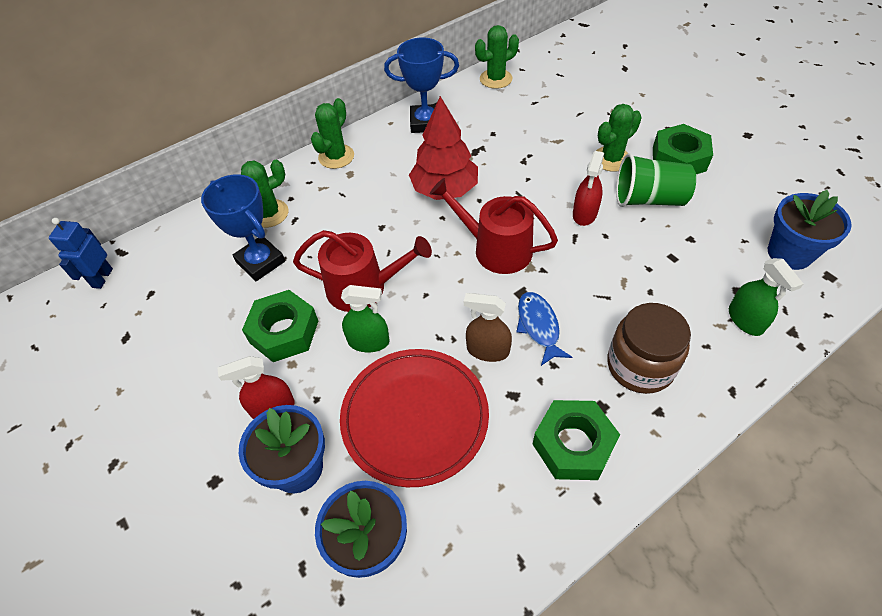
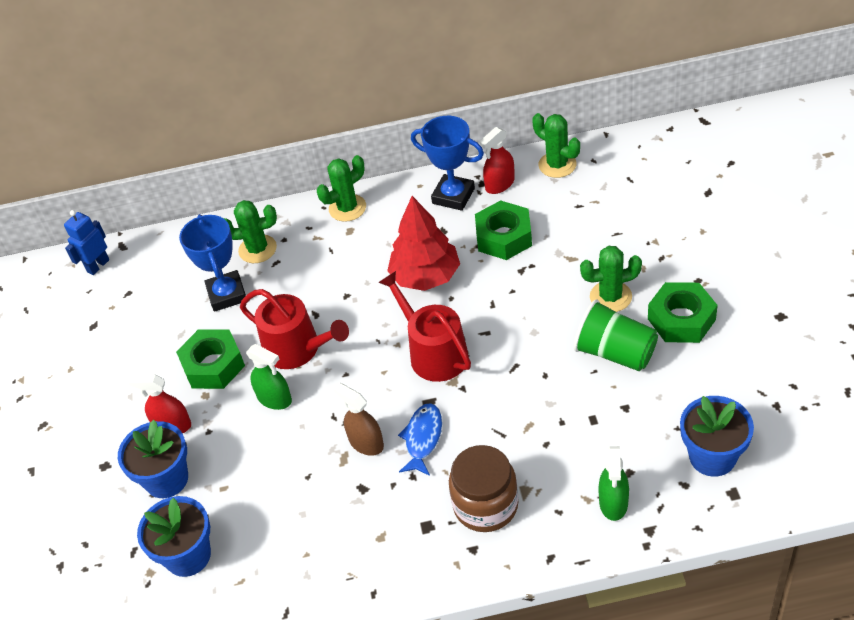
camera: 30 degrees right, 5 degrees down
red plate [340,349,489,487] -> none
green cactus [475,25,519,89] -> green cactus turned 45 degrees clockwise [532,113,580,178]
green nut [533,400,620,480] -> green nut moved to [475,200,532,260]
red spray bottle [573,151,604,226] -> red spray bottle moved to [479,127,515,194]

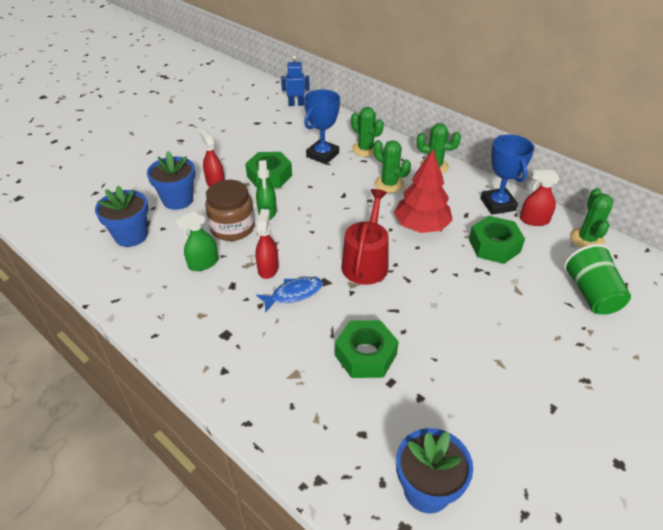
camera: 45 degrees right, 5 degrees down
red watering can [240,289,349,369] -> none
brown spray bottle [333,383,384,456] -> red spray bottle [255,209,279,279]
brown jar [449,445,518,532] -> brown jar moved to [205,180,255,241]
green cup [574,300,658,371] -> green cup moved to [564,244,631,315]
green cactus [580,246,642,312] -> green cactus moved to [373,140,411,193]
green spray bottle [599,446,629,521] -> green spray bottle moved to [175,211,218,271]
green nut [648,282,718,343] -> green nut moved to [335,320,399,378]

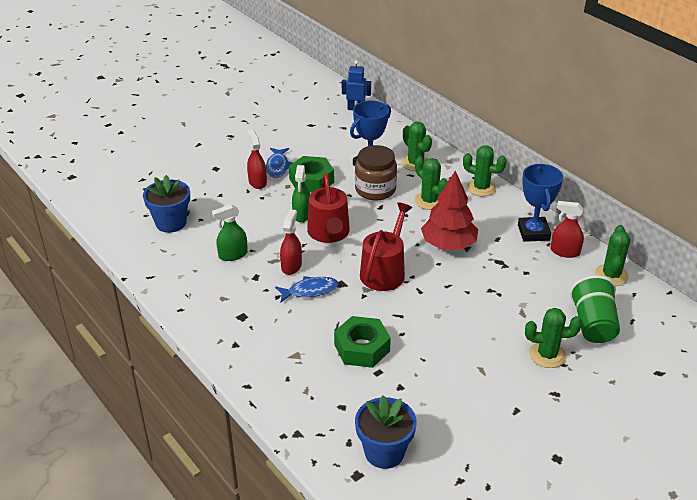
camera: 10 degrees right, 5 degrees down
blue flower pot [147,151,195,210] -> none
brown jar [205,180,255,241] -> brown jar moved to [355,145,397,200]
green nut [469,216,525,264] -> none
none -> blue fish [266,148,293,178]
none -> red watering can [307,173,350,243]
none -> green cactus [525,308,582,368]

